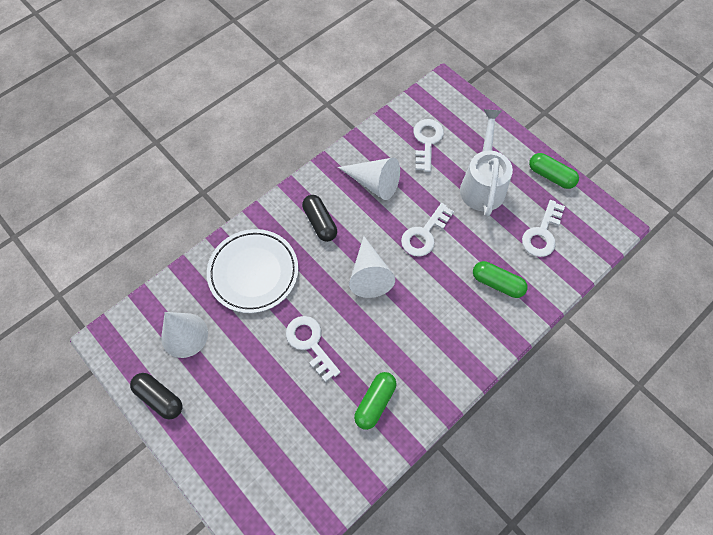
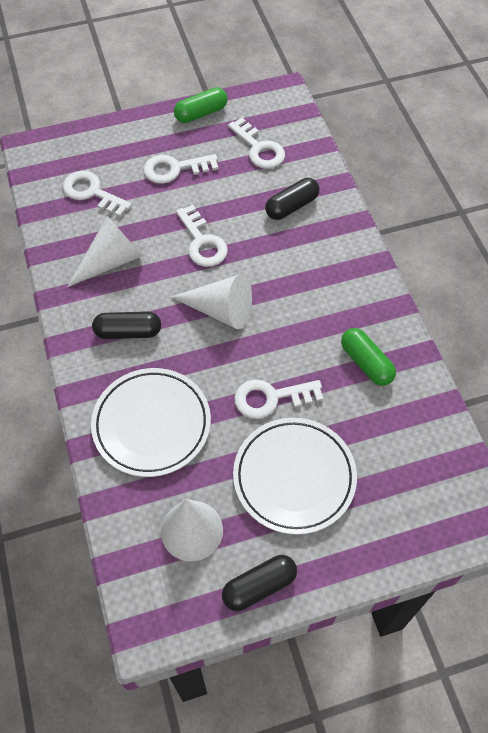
camera: 65 degrees left, 5 degrees down
white watering can [460,109,513,216] -> white key [144,154,218,184]
green capsule [473,261,528,298] -> black capsule [265,178,320,220]
none -> white plate [233,418,357,535]

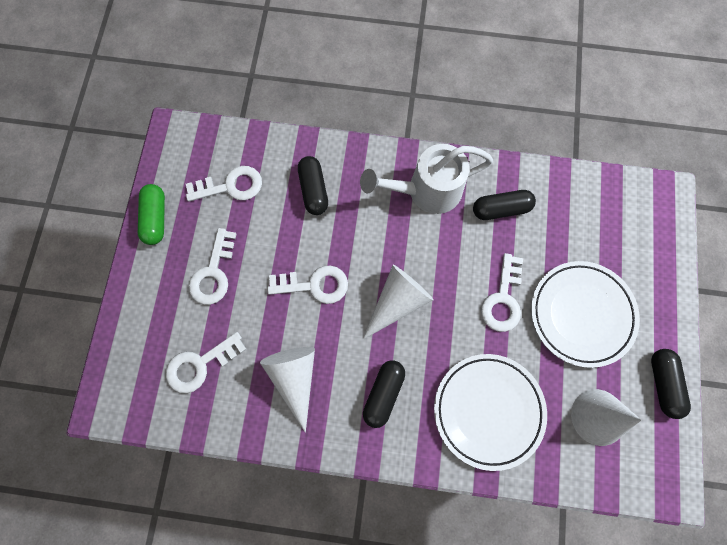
camera: 65 degrees left, 15 degrees up
green capsule [341,328,396,386] -> black capsule [473,190,536,220]
none -> white watering can [360,144,493,214]

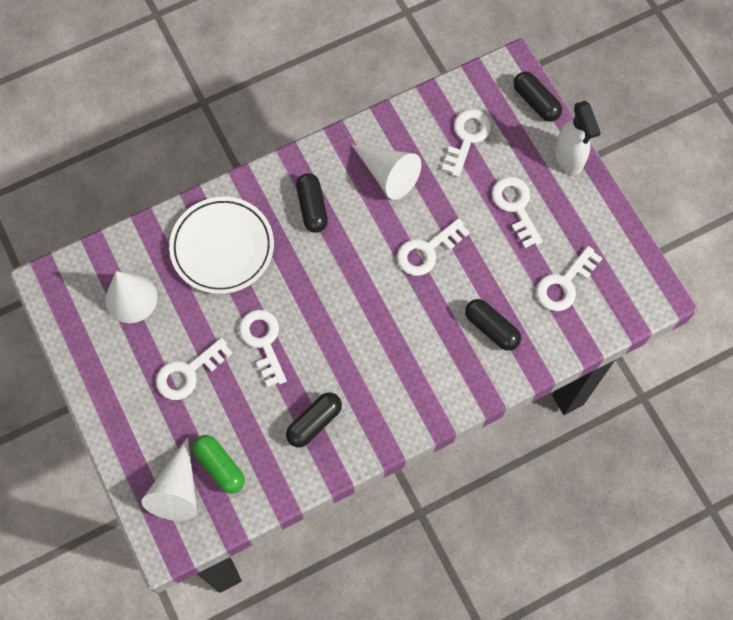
camera: 145 degrees right, 5 degrees down
green capsule [138,184,165,245] -> green capsule moved to [193,435,245,494]
white watering can [360,144,493,214] -> none
white cone [362,265,433,340] -> white cone moved to [141,437,197,521]
white plate [531,261,640,368] -> white key [156,338,233,400]
black capsule [651,349,691,419] -> black capsule moved to [513,72,562,121]
none -> white spray bottle [555,101,601,175]

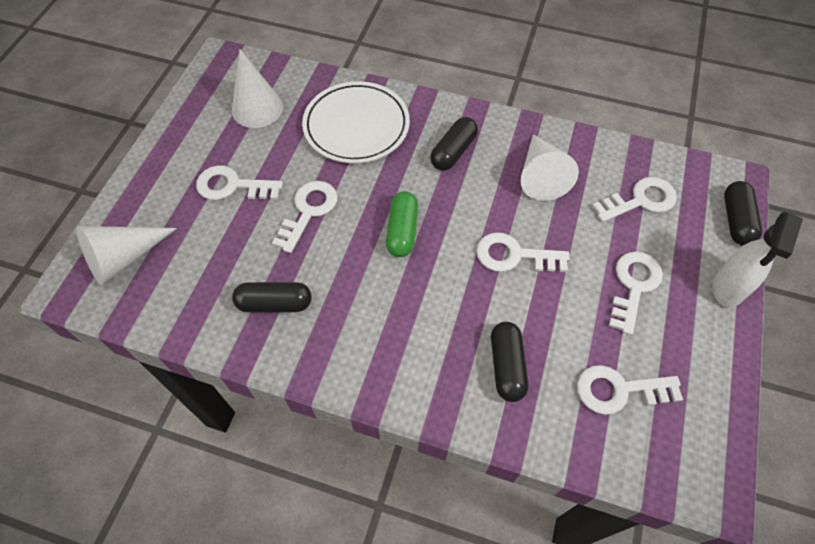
camera: 45 degrees right, 10 degrees down
green capsule [193,435,245,494] -> green capsule moved to [386,191,418,257]

